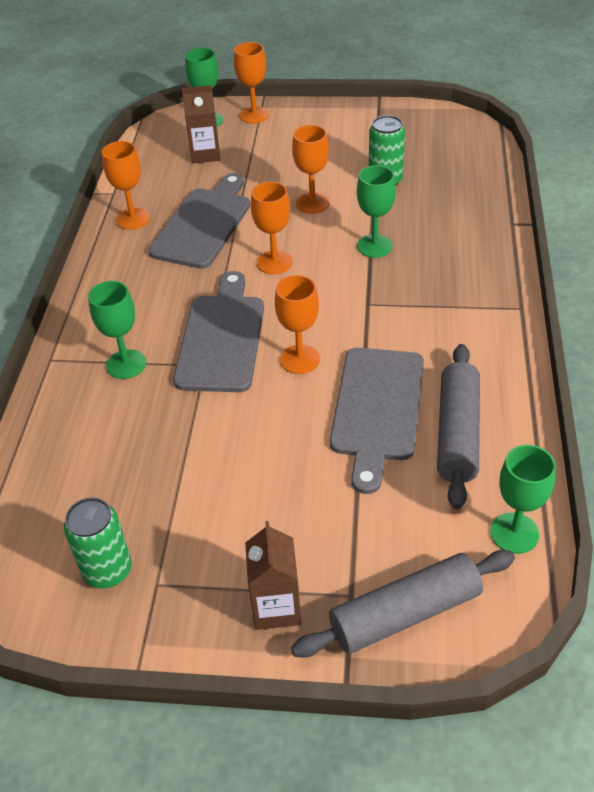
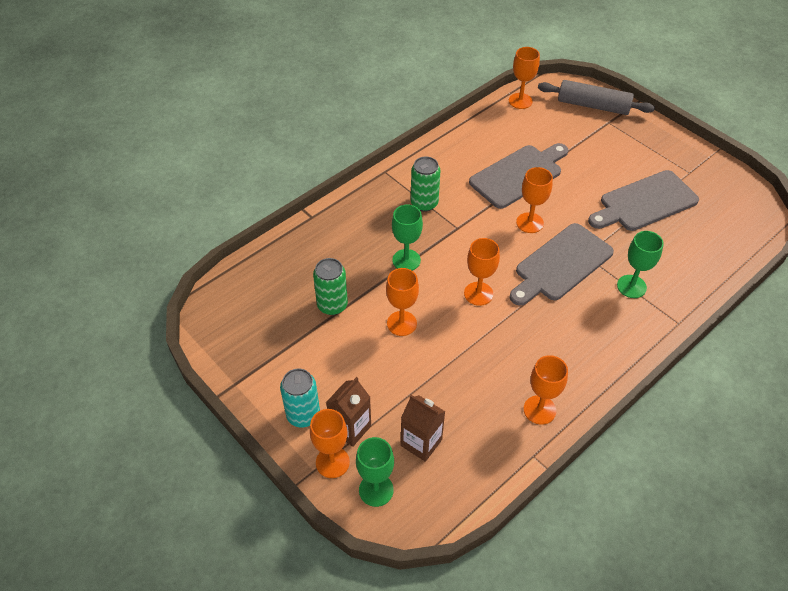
camera: 140 degrees left, 5 degrees up
green can [64,497,132,589] -> green can moved to [411,157,440,212]
grey cutting board [148,173,250,269] -> grey cutting board moved to [588,170,699,231]
brown carton [245,521,301,630] -> brown carton moved to [326,377,371,447]
grey rolling pin [437,344,480,510] -> none
green goblet [490,445,556,554] -> orange goblet [509,47,540,109]
none -> turquoise can [280,369,320,427]

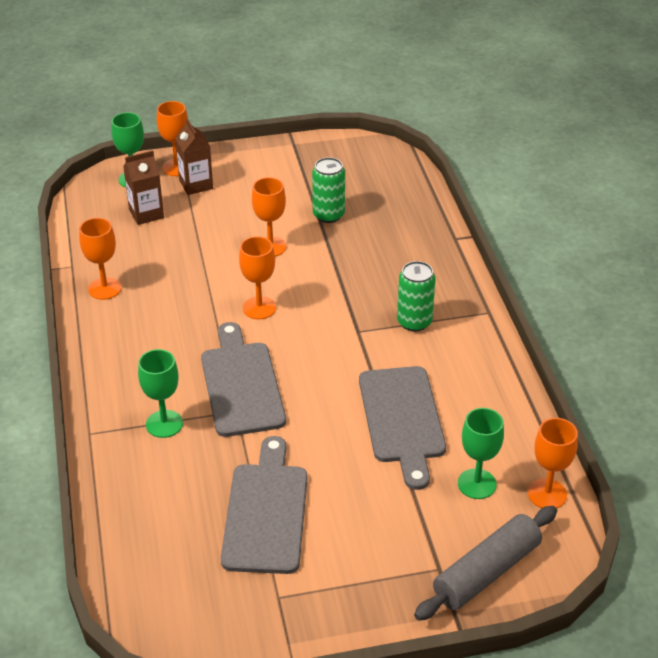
camera: 120 degrees right, 10 degrees down
turquoise can [280,369,320,427] -> none
green goblet [392,205,423,270] -> green goblet moved to [458,408,504,499]
orange goblet [516,167,553,233] -> none

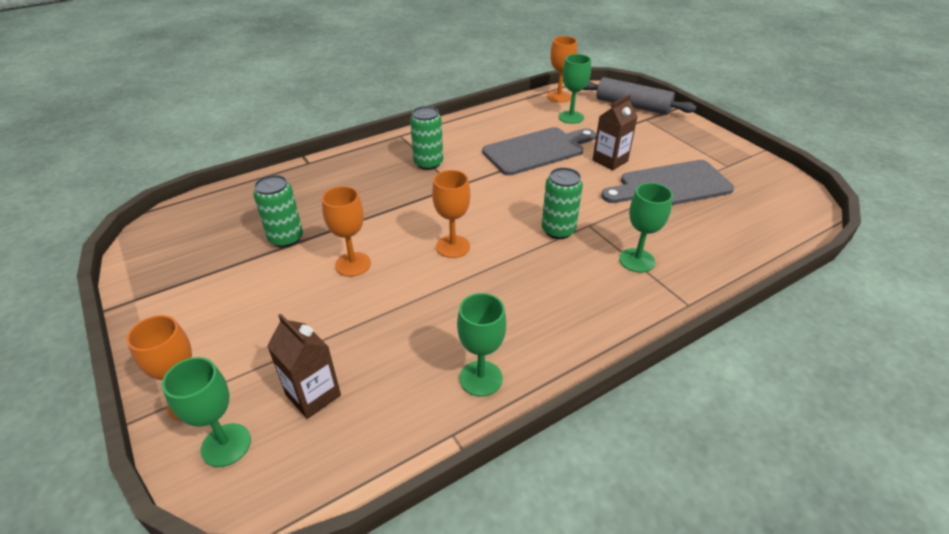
camera: 110 degrees left, 0 degrees up
orange goblet [79,218,122,300] -> green goblet [457,293,506,397]
brown carton [175,118,213,195] -> brown carton moved to [592,95,637,170]
grey cutting board [201,322,286,437] -> green can [542,167,583,239]

